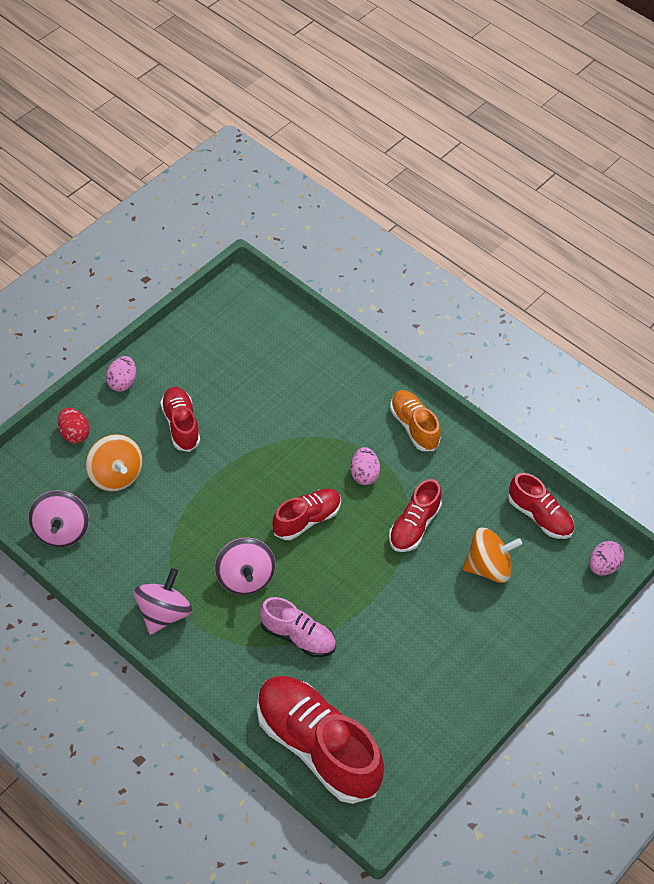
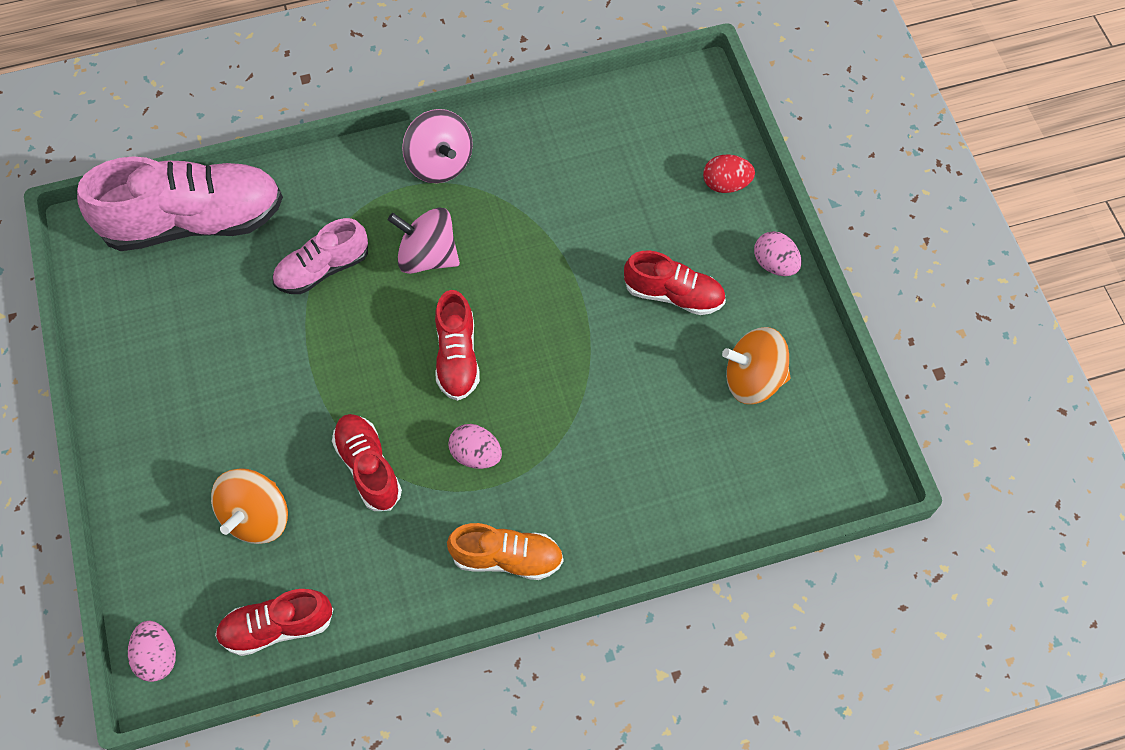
camera: 125 degrees right, 10 degrees up
pink spinning top [29,490,89,547] -> none
orange spinning top [86,434,142,492] -> orange spinning top moved to [722,327,790,404]
red shoe [257,676,384,804] -> pink shoe [77,156,283,251]

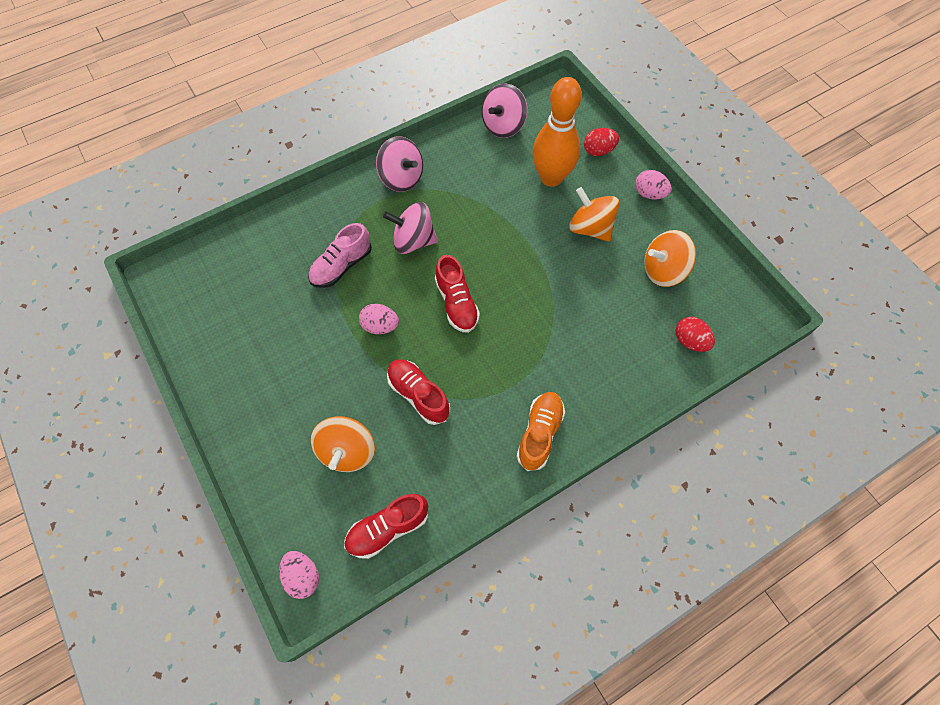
camera: 15 degrees left, 0 degrees up
pink shoe [77,156,283,251] -> none
orange shoe [447,523,564,580] -> orange shoe turned 60 degrees counterclockwise [516,392,565,471]
pink egg [448,424,502,469] -> pink egg moved to [359,304,399,334]
red shoe [624,250,726,315] -> orange spinning top [569,187,619,242]
none -> pink spinning top [482,83,528,138]
none -> orange bowling pin [533,77,582,187]
none -> red egg [676,317,715,352]

